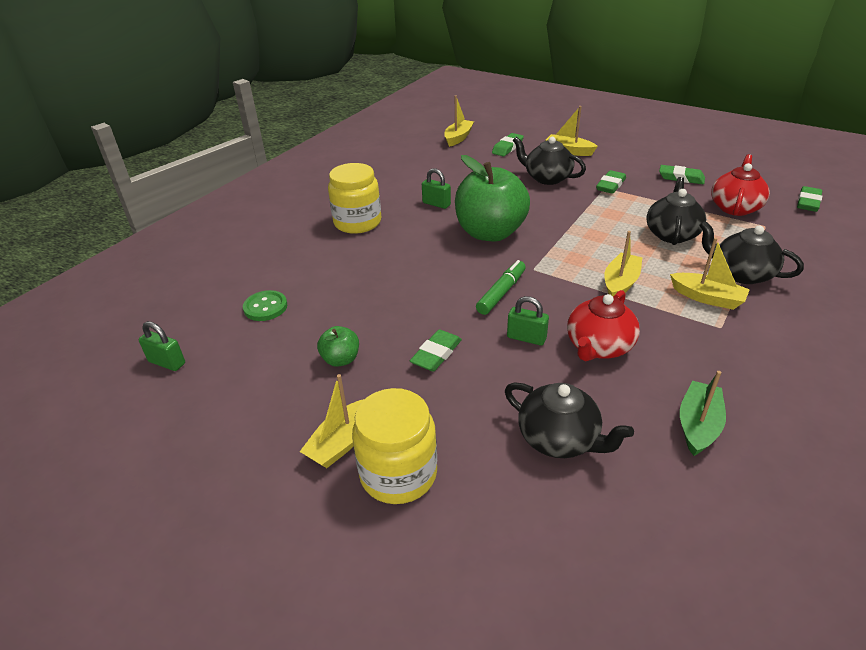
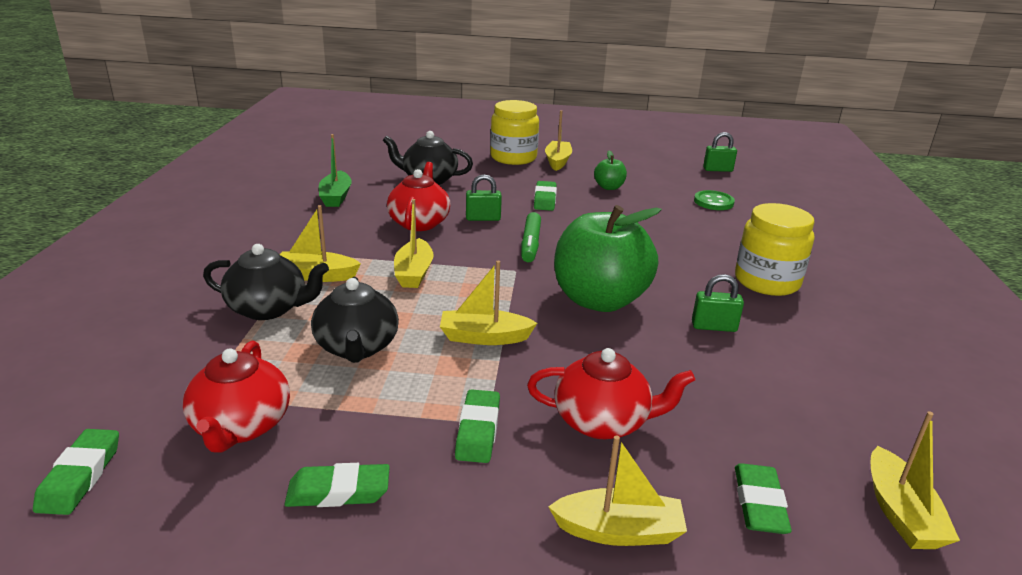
camera: 150 degrees right, 10 degrees down
black teapot [513,137,586,185] -> red teapot [527,348,695,439]
none -> yellow boat [440,261,537,345]

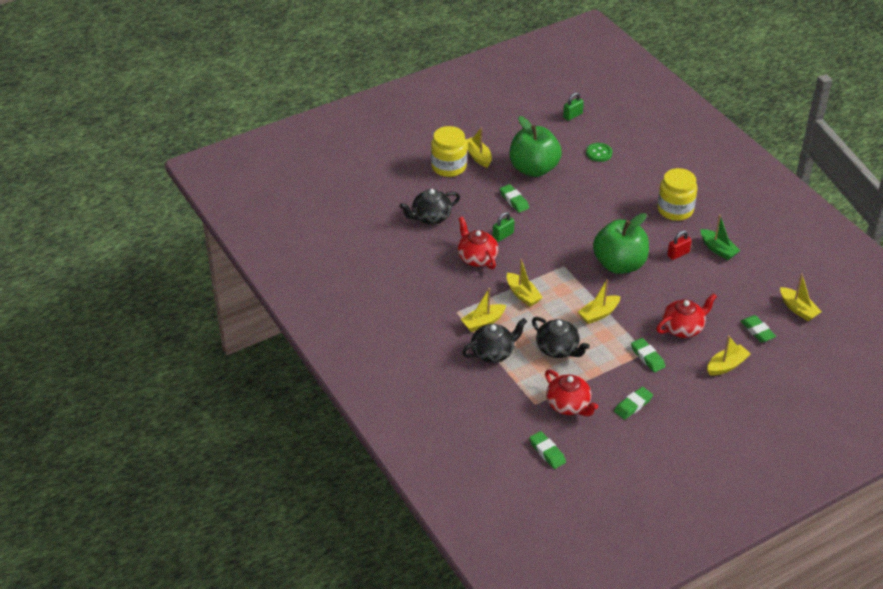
camera: 35 degrees left, 15 degrees up
green boat [319,134,352,207] -> green boat moved to [701,214,741,260]
green marker [521,212,541,262] -> none
green apple [594,151,627,190] -> green apple [509,116,562,177], size x2.28
green padlock [692,274,744,332] -> red padlock [667,230,692,260]

